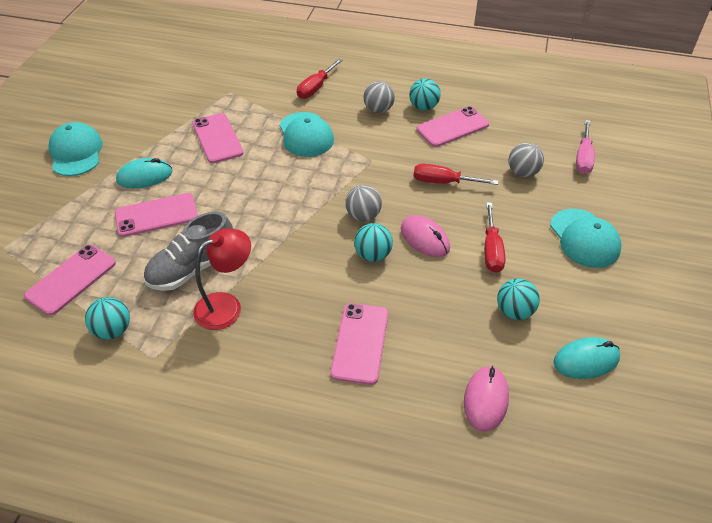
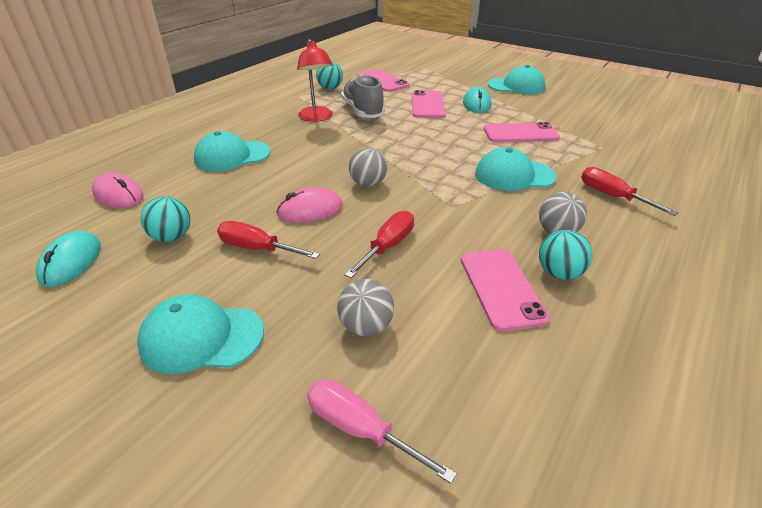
camera: 110 degrees right, 10 degrees down
pink phone [330,303,388,385] -> turquoise cap [194,131,271,172]
turquoise ball [354,223,393,262] -> none

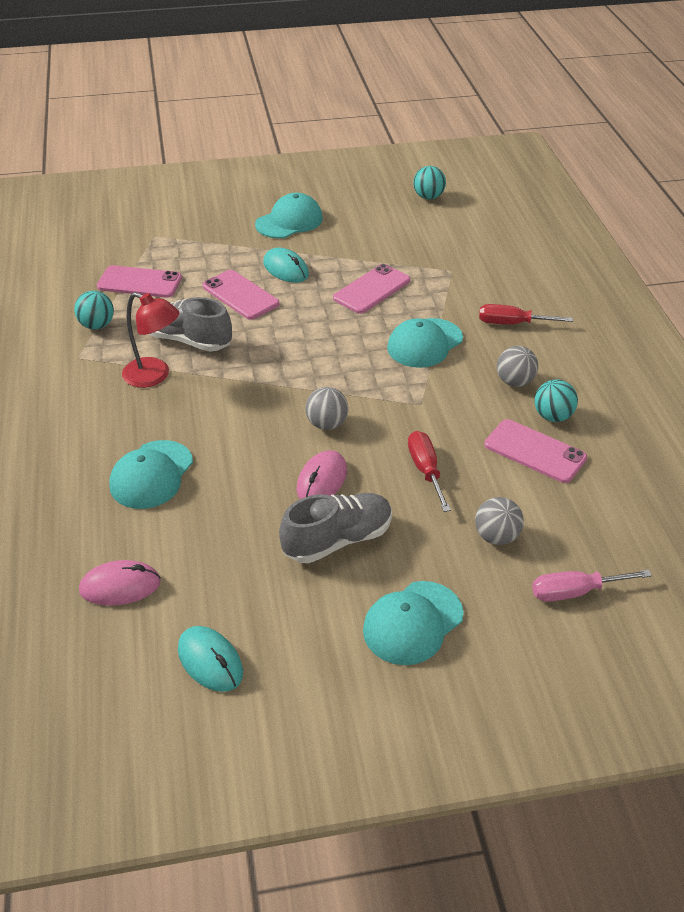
camera: 45 degrees left, 5 degrees up
turquoise ball [141,196,190,242] -> turquoise ball moved to [413,166,446,199]
red screwdriver [217,221,320,259] -> grey shoe [279,493,392,563]

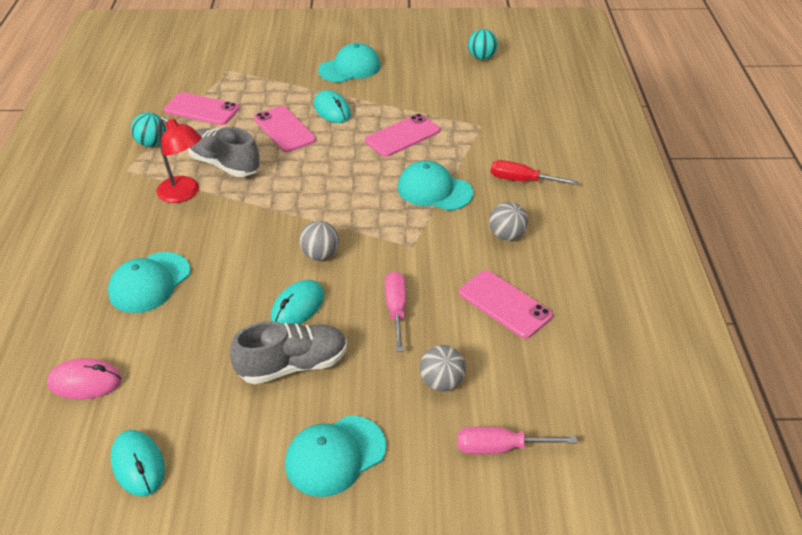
camera: 10 degrees right, 0 degrees up
pink mouse [297,450,347,499] -> turquoise mouse [271,280,324,325]
turquoise cap [387,318,463,368] -> turquoise cap turned 60 degrees clockwise [398,161,473,211]
red screwdriver [408,431,451,512] -> pink screwdriver [385,271,406,352]
turquoise ball [534,379,578,422] -> none

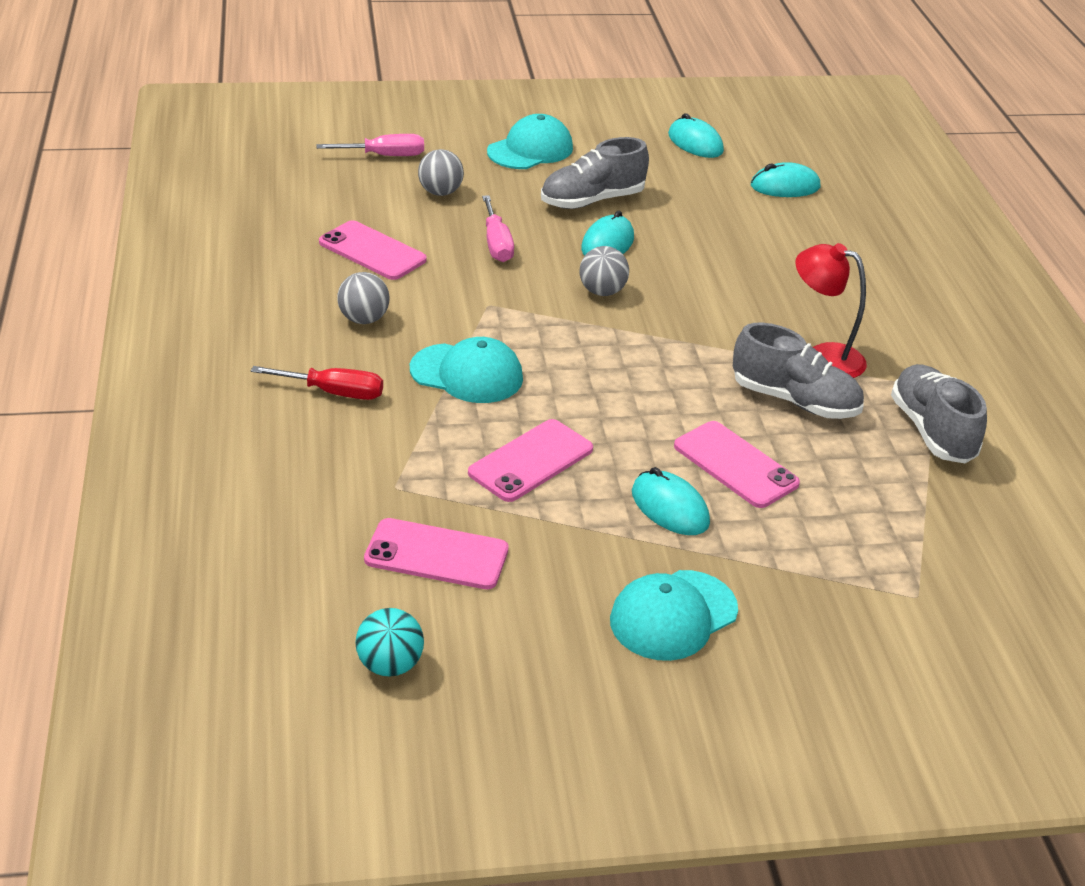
camera: 170 degrees right, 5 degrees down
pink mouse [47,358,122,399] -> turquoise mouse [751,162,820,197]
turquoise cap [108,252,190,313] -> none
turquoise ball [131,112,166,147] -> grey shoe [891,364,987,463]
pink phone [164,92,239,125] -> pink phone moved to [364,518,509,589]

